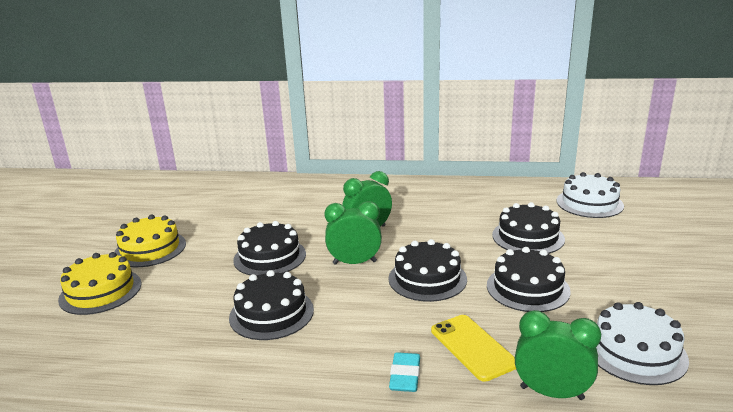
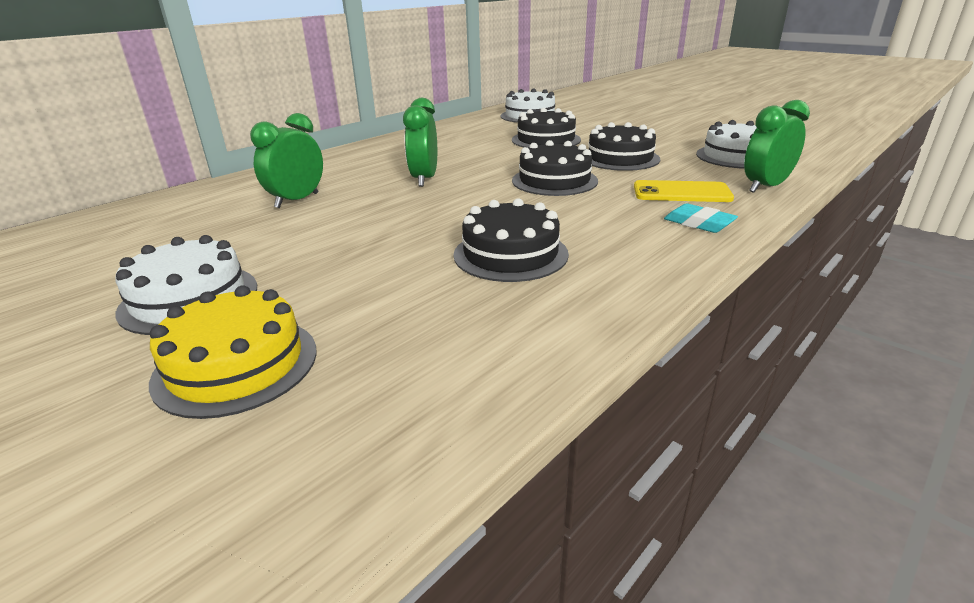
camera: 55 degrees left, 5 degrees up
yellow cake [115,214,186,267] -> white cake [115,235,257,335]
black cake [233,221,306,276] -> none
green clock [324,201,382,265] -> green clock moved to [250,113,323,208]

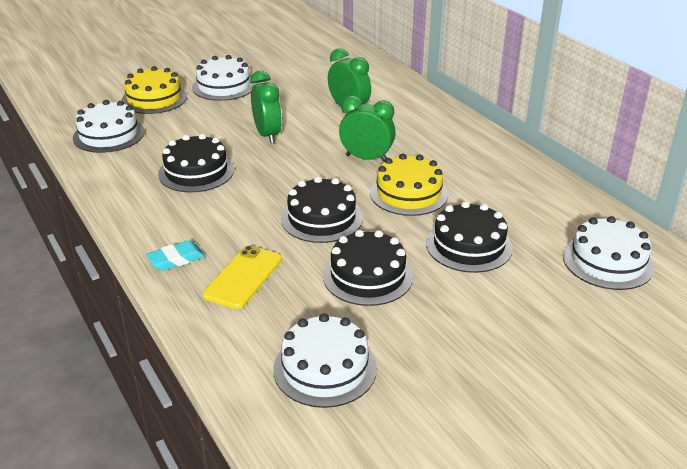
camera: 105 degrees right, 5 degrees up
green clock [744,100,810,193] -> green clock moved to [250,71,282,144]
none -> white cake [73,100,145,153]
none -> yellow cake [370,154,448,216]

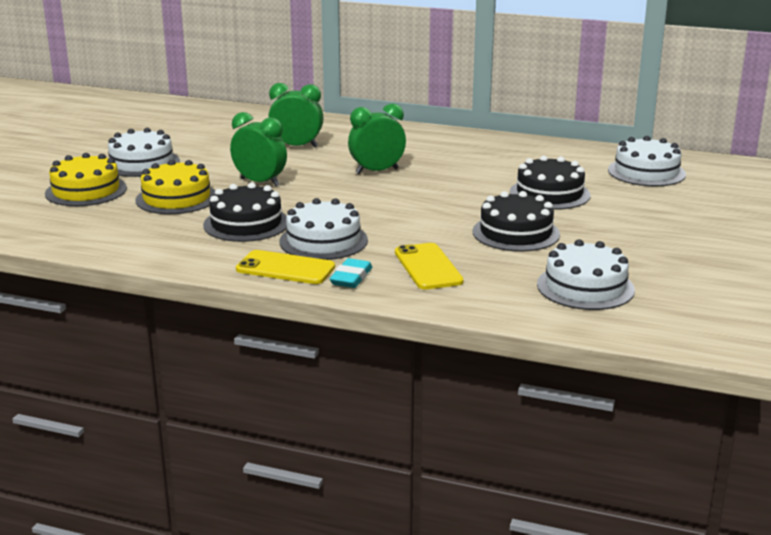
camera: 40 degrees left, 10 degrees down
white cake [73,100,145,153] -> white cake moved to [279,198,368,260]
black cake [281,176,363,243] -> none
yellow cake [370,154,448,216] -> yellow cake moved to [136,160,215,214]
none -> yellow phone [236,250,335,284]

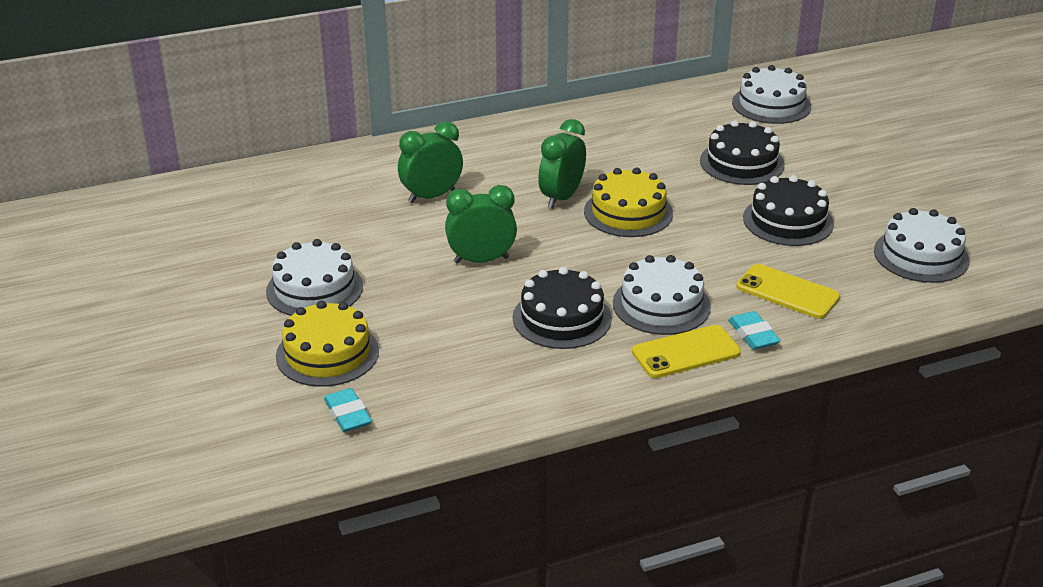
camera: 40 degrees left, 10 degrees up
yellow cake [136,160,215,214] -> yellow cake moved to [584,168,673,237]
none -> turquoise eraser [324,388,372,432]

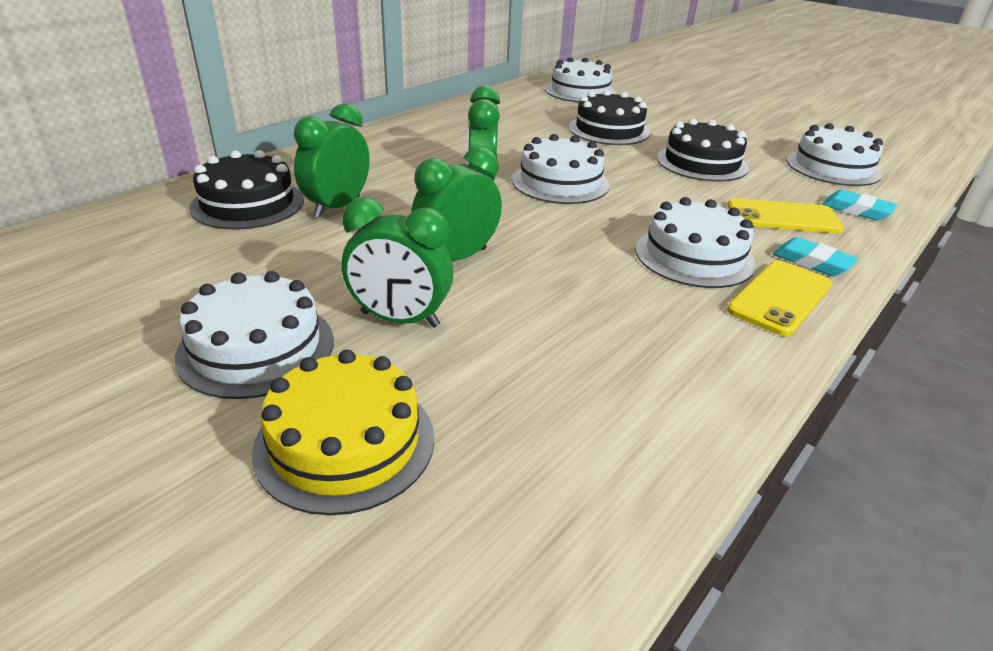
camera: 30 degrees left, 0 degrees up
turquoise eraser [324,388,372,432] -> turquoise eraser moved to [822,190,897,220]
black cake [513,267,612,349] -> black cake moved to [189,150,304,230]
yellow cake [584,168,673,237] -> white cake [512,134,609,204]
none -> green clock [342,197,453,328]

